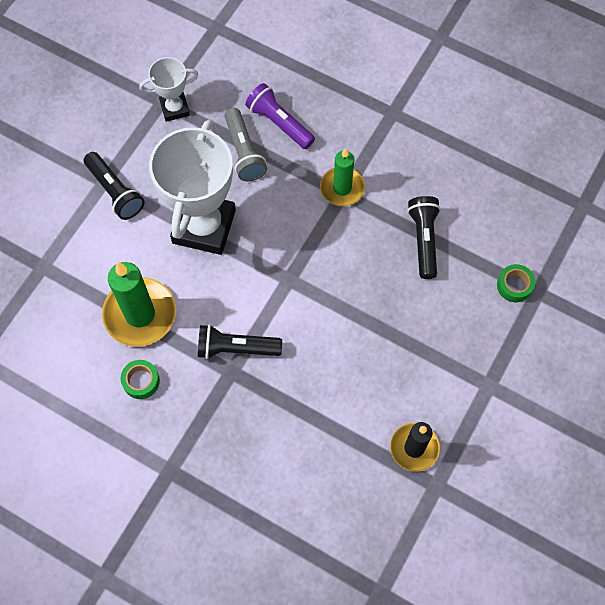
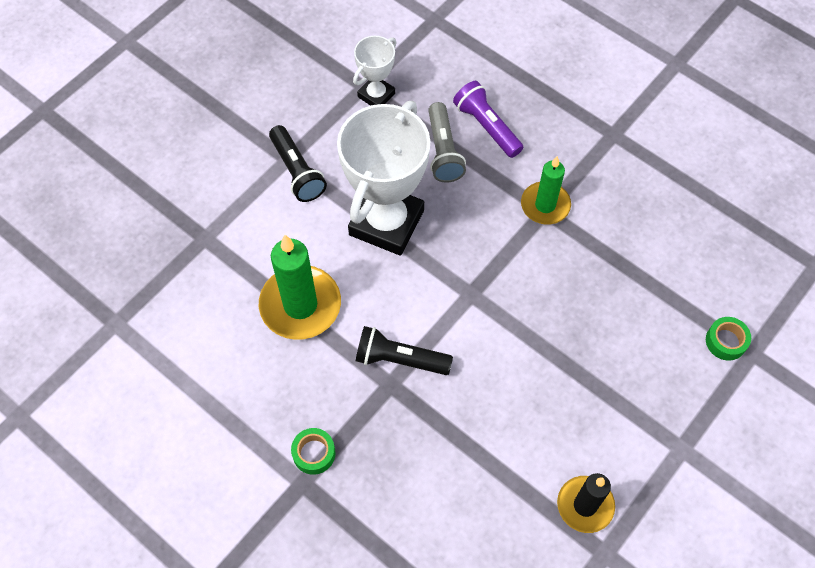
camera: 10 degrees right, 5 degrees down
green tape [121,360,160,399] -> green tape moved to [291,428,335,475]
white trophy [139,57,198,122] -> white trophy turned 45 degrees counterclockwise [353,36,396,106]
black flashlight [407,196,441,279] -> none

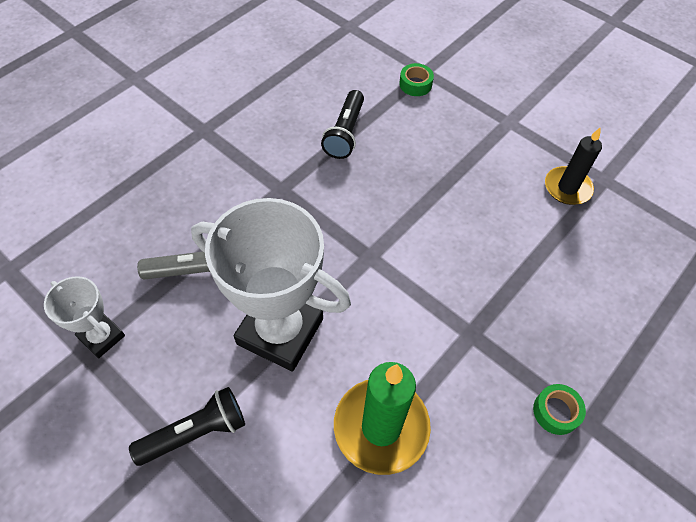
camera: 90 degrees left, 5 degrees down
black flashlight [356,326,453,375] -> black flashlight moved to [321,90,364,159]
purple flashlight [453,81,523,158] -> none
green candle [521,156,571,225] -> none

